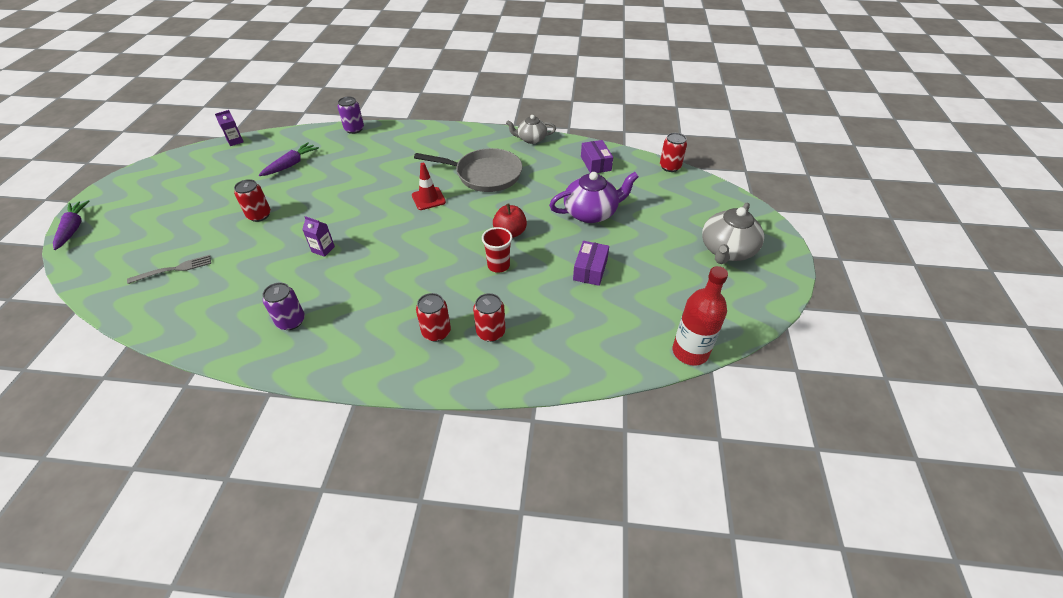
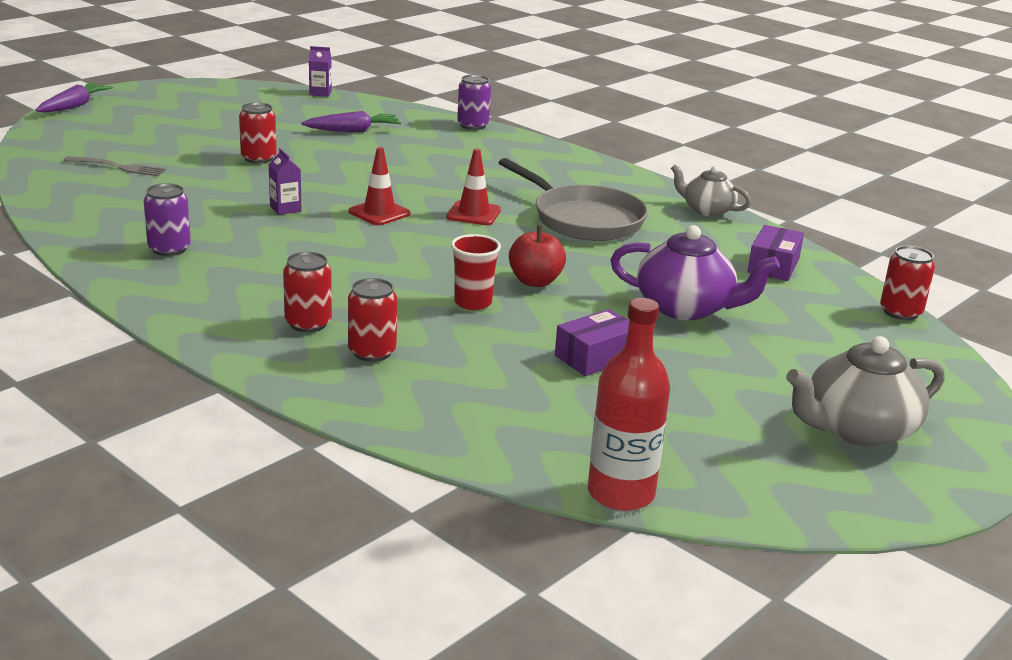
camera: 35 degrees right, 20 degrees down
none -> red traffic cone [349,147,411,225]

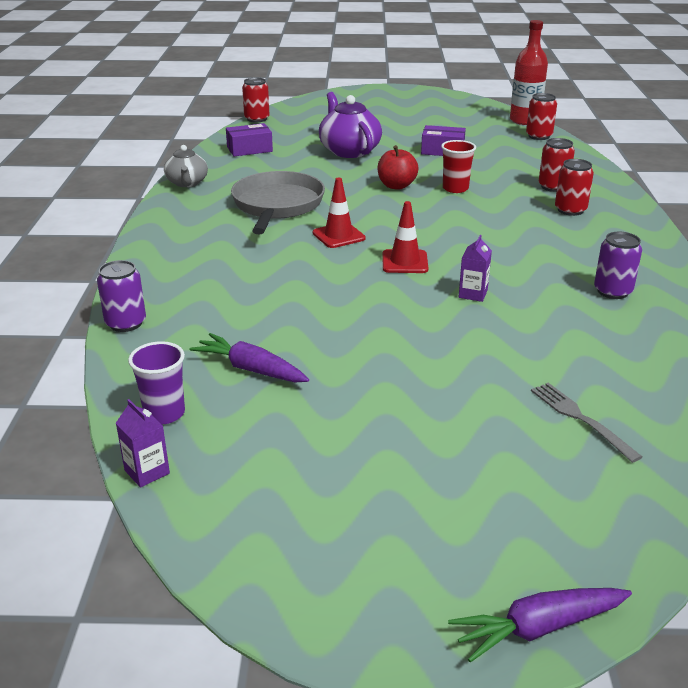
camera: 130 degrees left, 5 degrees up
red can [239,102,277,164] -> red can moved to [526,93,557,140]
grey teapot [786,336,945,447] -> none
none -> purple cup [128,341,185,424]

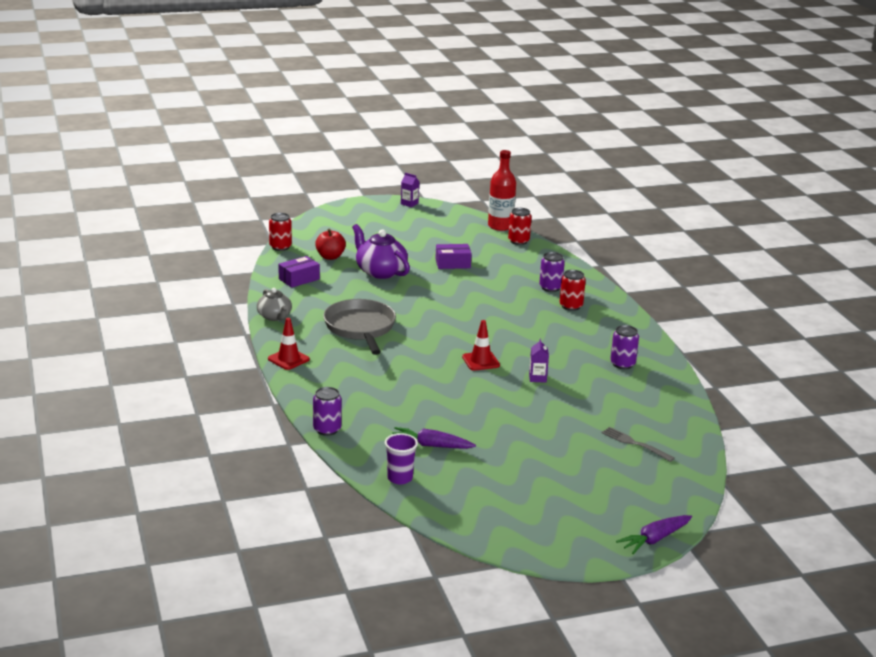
camera: 20 degrees left, 5 degrees down
purple carton [116,399,170,488] -> purple carton moved to [401,173,419,207]
red traffic cone [313,178,366,248] -> red traffic cone moved to [268,318,310,370]
red apple [377,145,419,190] -> red apple moved to [315,229,346,260]
red cup [441,140,476,193] -> none
red can [539,138,575,192] -> purple can [539,252,565,292]

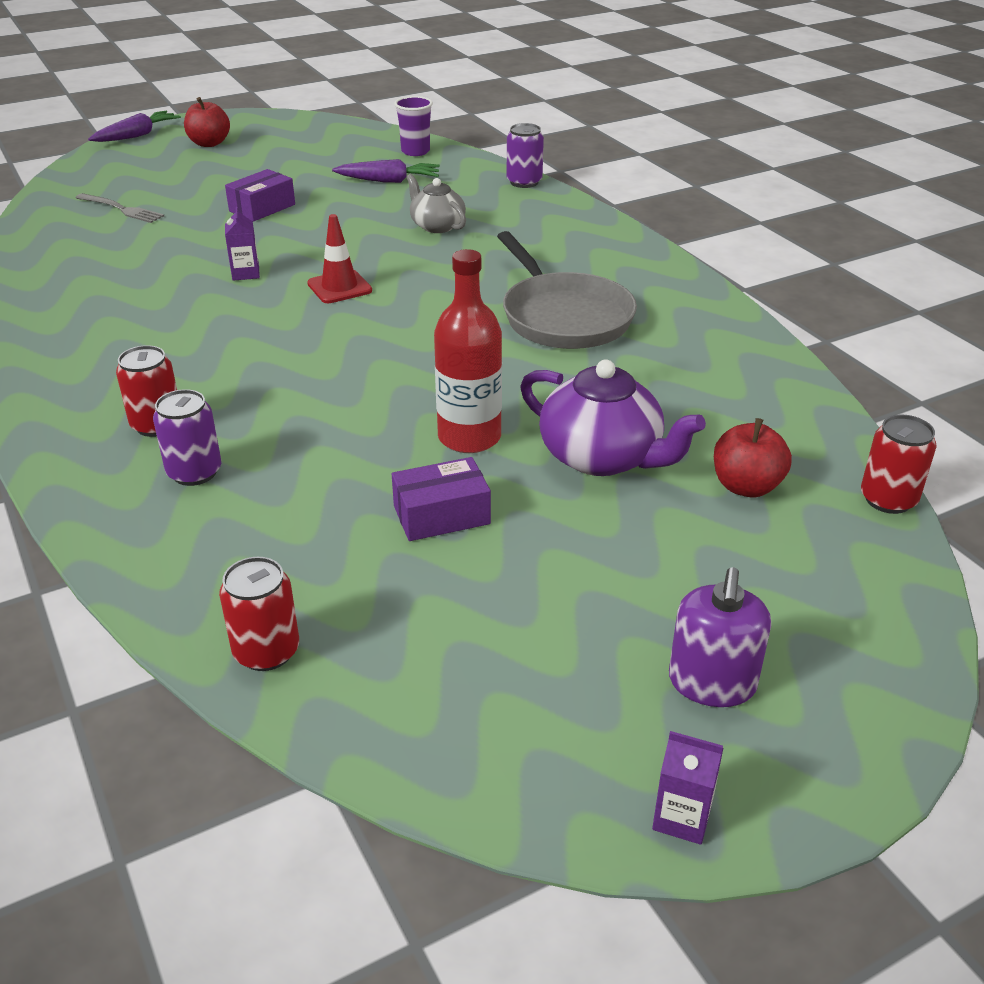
camera: 170 degrees right, 10 degrees up
grey teapot [257,288,292,321] -> grey teapot moved to [406,174,466,233]
red traffic cone [268,318,310,370] -> none
purple box [278,256,320,288] -> purple box moved to [225,169,295,222]
red bottle [488,150,516,231] -> red bottle moved to [434,249,502,453]
purple can [610,325,639,369] -> none
none -> red apple [184,97,230,147]
none -> purple soap dispenser [669,567,771,707]

